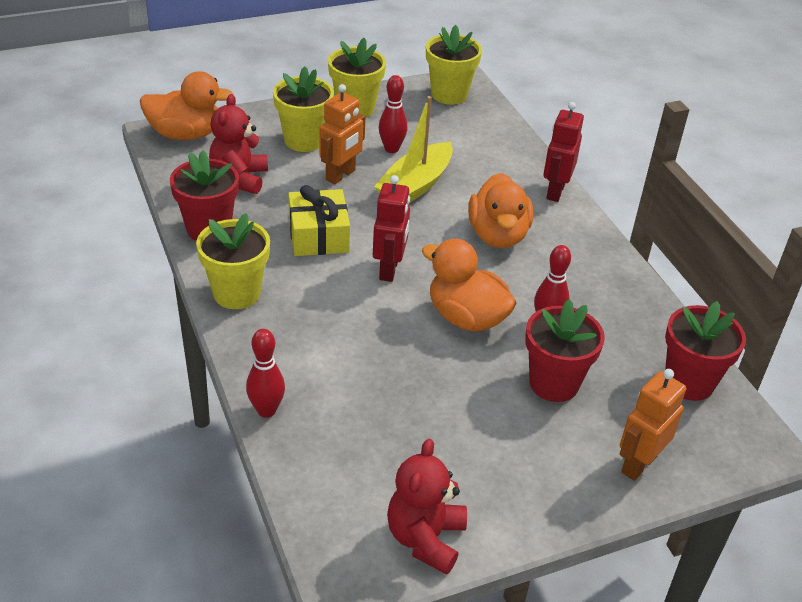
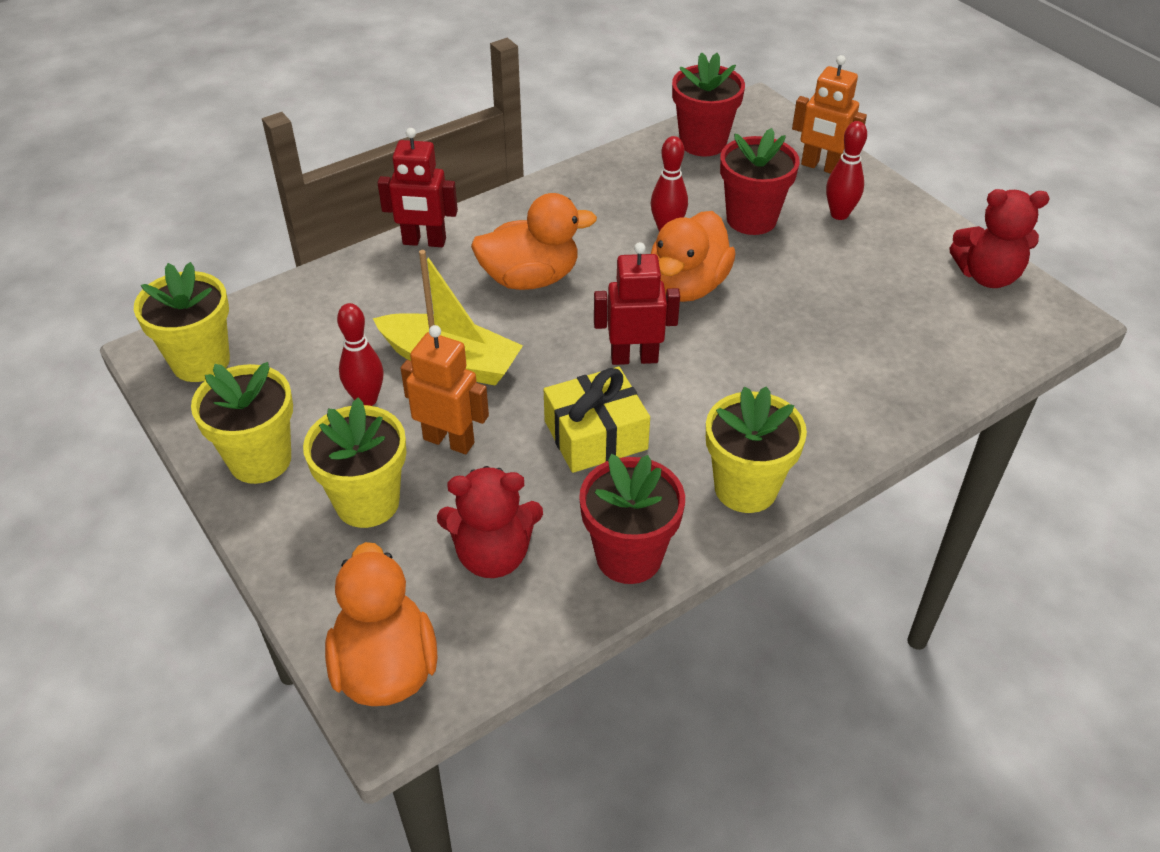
camera: 100 degrees left, 5 degrees up
red bowling pin [246,329,285,418] -> red bowling pin moved to [826,121,867,220]

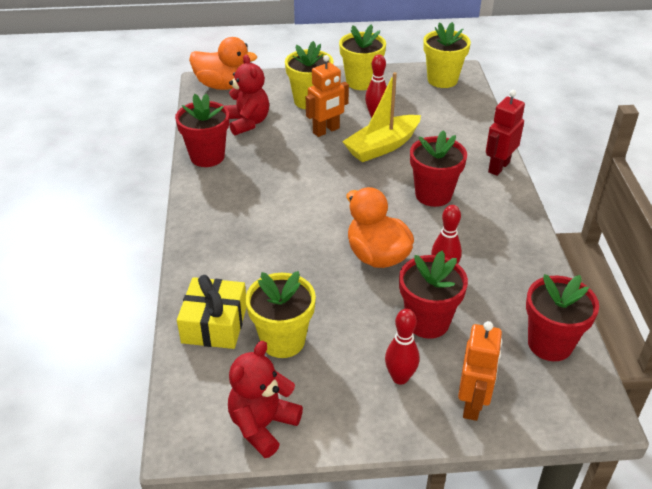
camera: 120 degrees right, 5 degrees down
red teddy bear [437,466,543,578] -> red teddy bear turned 135 degrees clockwise [225,55,269,135]
orange duck [471,193,597,290] -> red flower pot [410,130,467,207]
yellow gift [544,366,650,473] -> yellow gift moved to [177,275,247,349]
red robot [594,242,680,365] -> none
yellow flower pot [706,386,807,513] -> yellow flower pot moved to [246,271,316,358]
orange robot [792,55,867,174] -> orange robot turned 135 degrees clockwise [458,321,503,421]

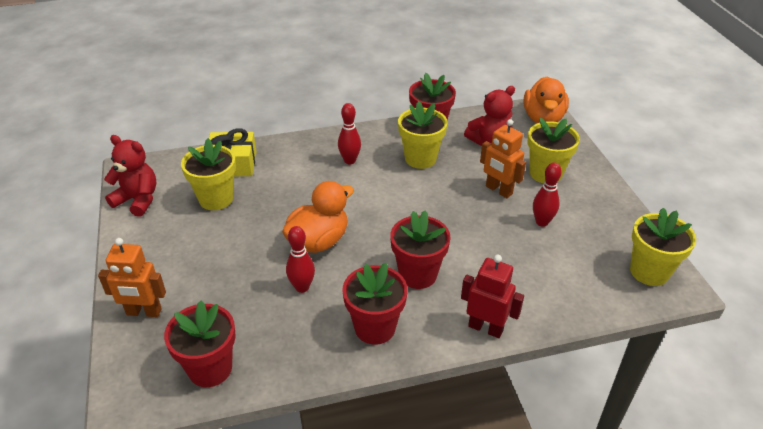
camera: 80 degrees right, 0 degrees up
yellow flower pot [339,24,386,90] -> yellow flower pot moved to [398,101,448,169]
yellow boat [342,72,421,162] -> none
red bowling pin [385,309,419,385] -> red bowling pin moved to [338,103,361,164]
red flower pot [399,251,468,339] -> red flower pot moved to [342,263,408,345]

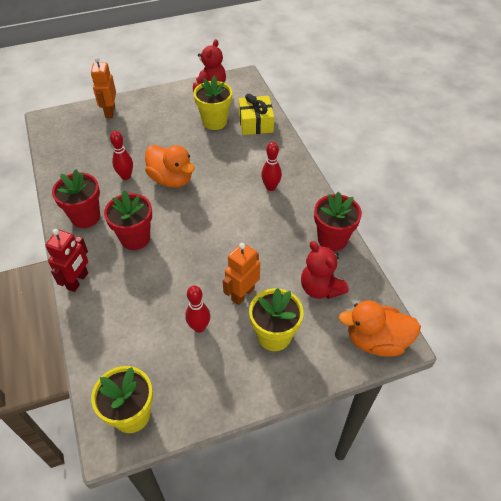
camera: 85 degrees right, 10 degrees up
red flower pot [164,300,236,387] -> none
yellow flower pot [398,101,448,169] -> none

